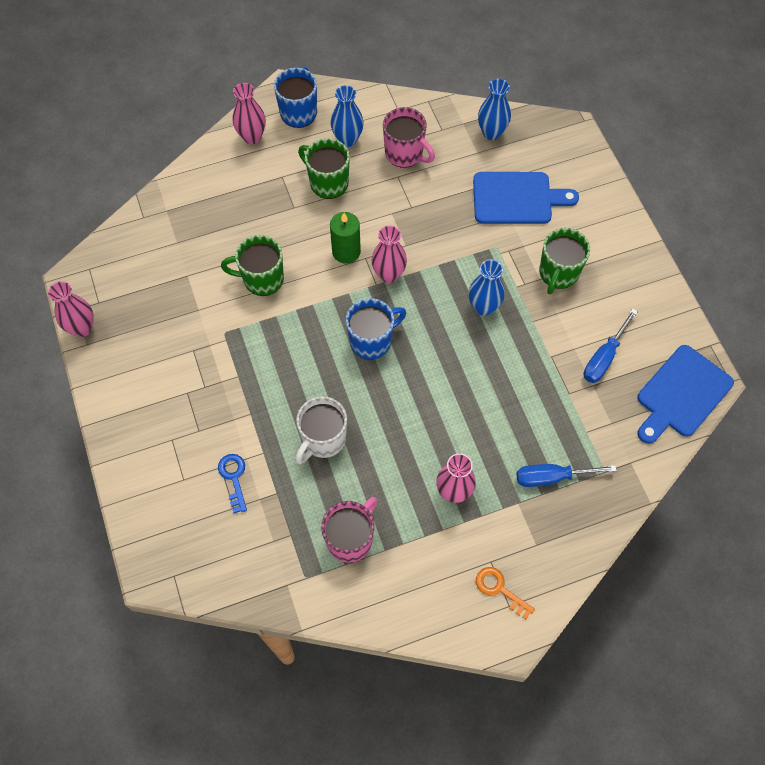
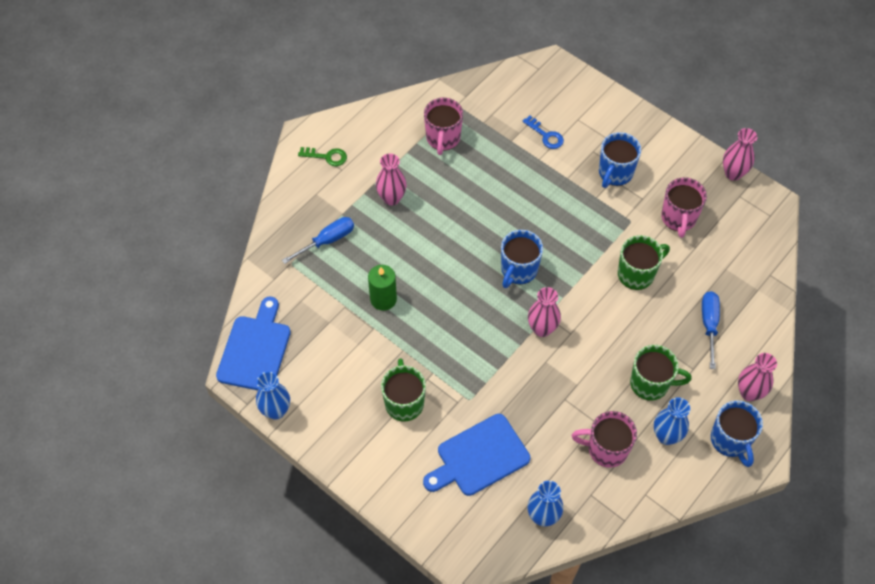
camera: 150 degrees right, 5 degrees down
white mug [295,396,347,464] -> none
green candle [330,212,361,264] -> green candle moved to [368,265,397,311]
blue vase [469,259,505,316] -> blue vase moved to [256,371,290,420]
orange key [476,567,535,619] -> green key [298,147,347,166]
blue screwdriver [584,309,638,383] -> blue screwdriver moved to [702,291,720,369]
none -> blue mug [599,132,641,188]
none -> pink mug [661,177,707,238]

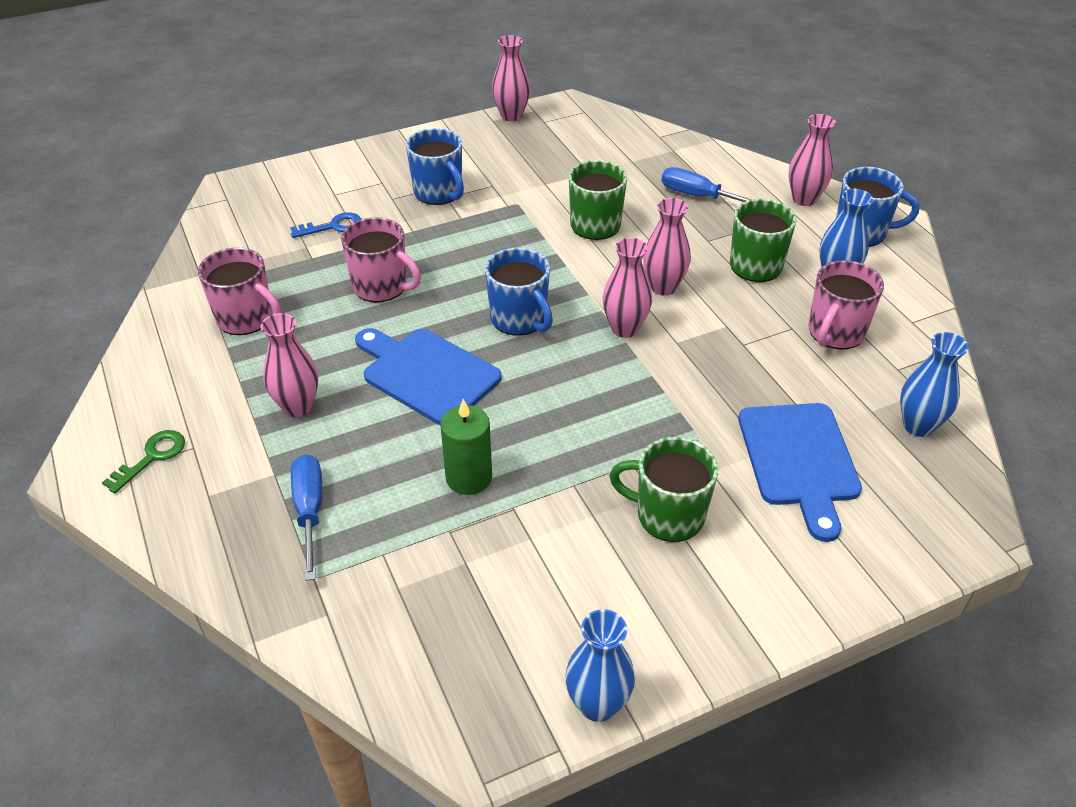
camera: 65 degrees left, 15 degrees down
blue cutting board [216,297,291,390] -> blue cutting board moved to [355,328,502,425]
pink mug [661,177,707,238] -> pink mug moved to [341,217,421,302]
none -> pink vase [643,198,691,296]

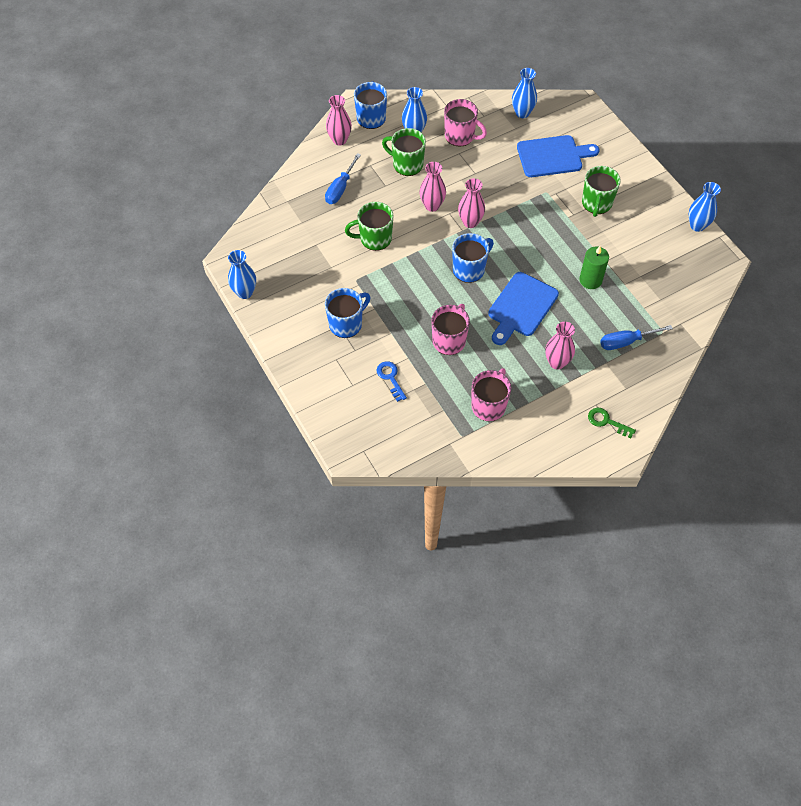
camera: 95 degrees left, 15 degrees up
pink vase [492,35,530,121] -> blue vase [228,250,256,299]

